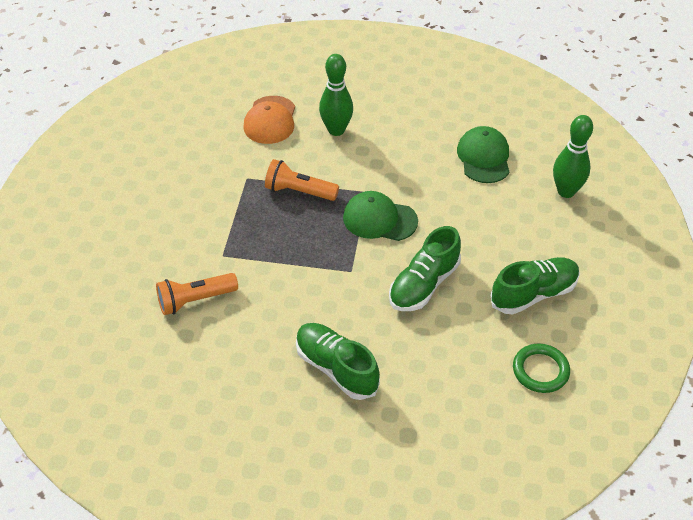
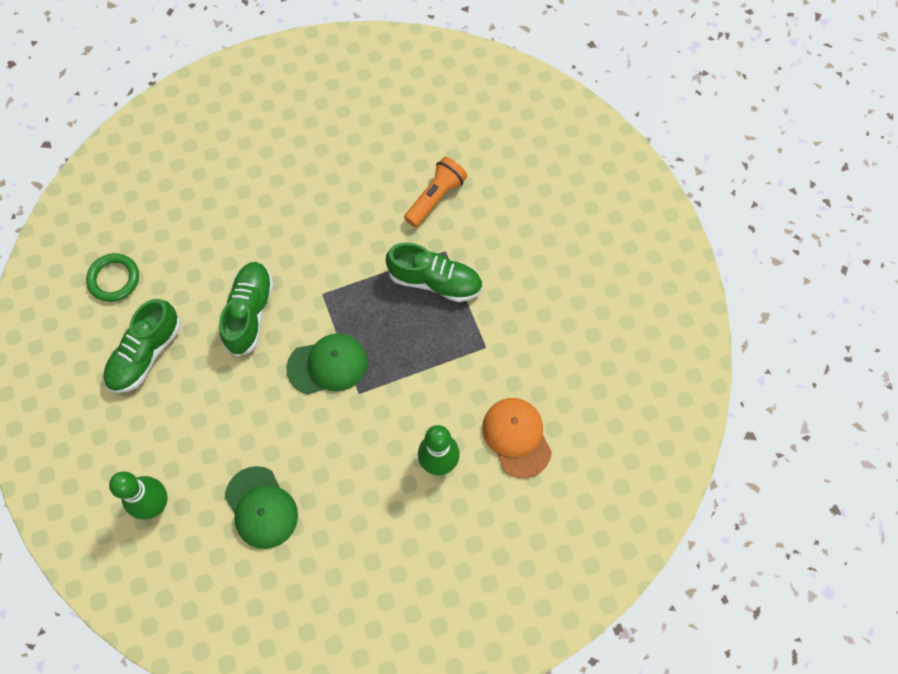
camera: 150 degrees right, 20 degrees up
orange flashlight [265,159,339,201] -> none
green shoe [296,323,380,400] -> green shoe moved to [386,242,482,302]

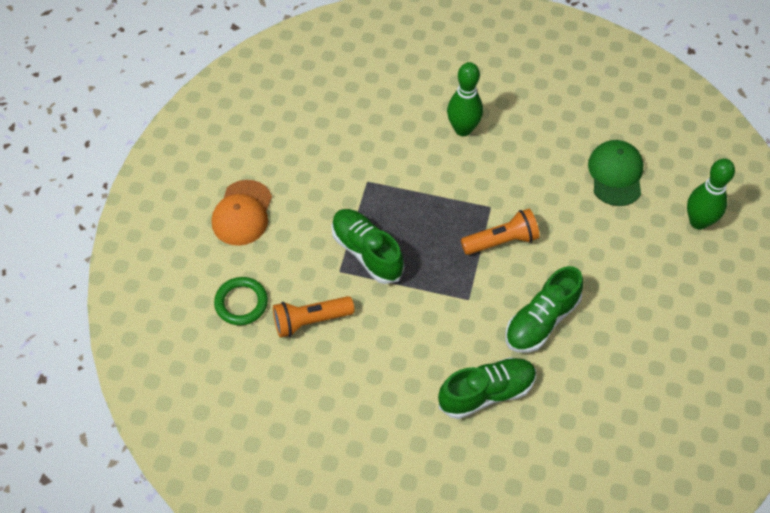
camera: 145 degrees left, 10 degrees down
green ring [86,253,139,302] -> green ring moved to [214,277,268,325]
green shoe [103,299,181,393] -> green shoe moved to [438,357,536,419]
green cap [286,333,368,395] -> orange flashlight [461,209,540,255]
orange cap [482,398,552,478] -> orange cap moved to [212,180,272,246]

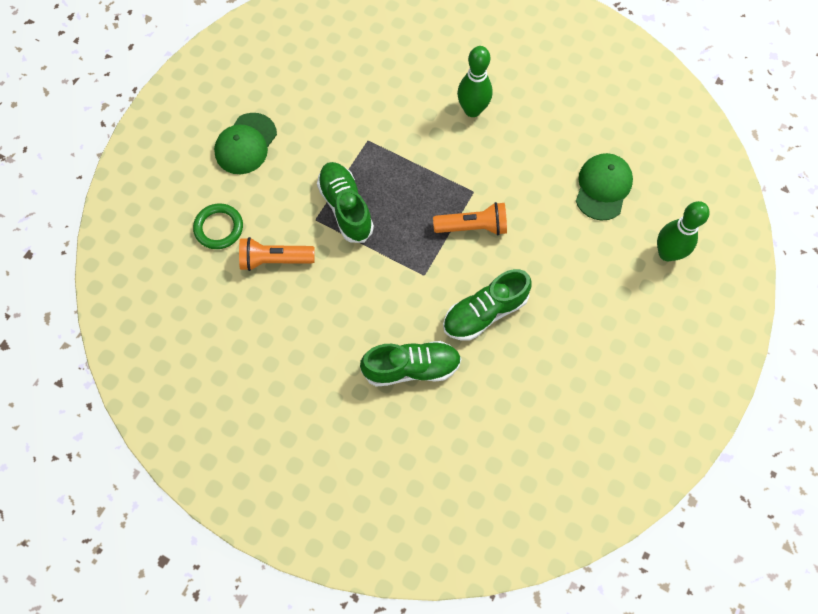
camera: 15 degrees right, 10 degrees up
orange cap [212,180,272,246] -> green cap [214,113,277,174]

